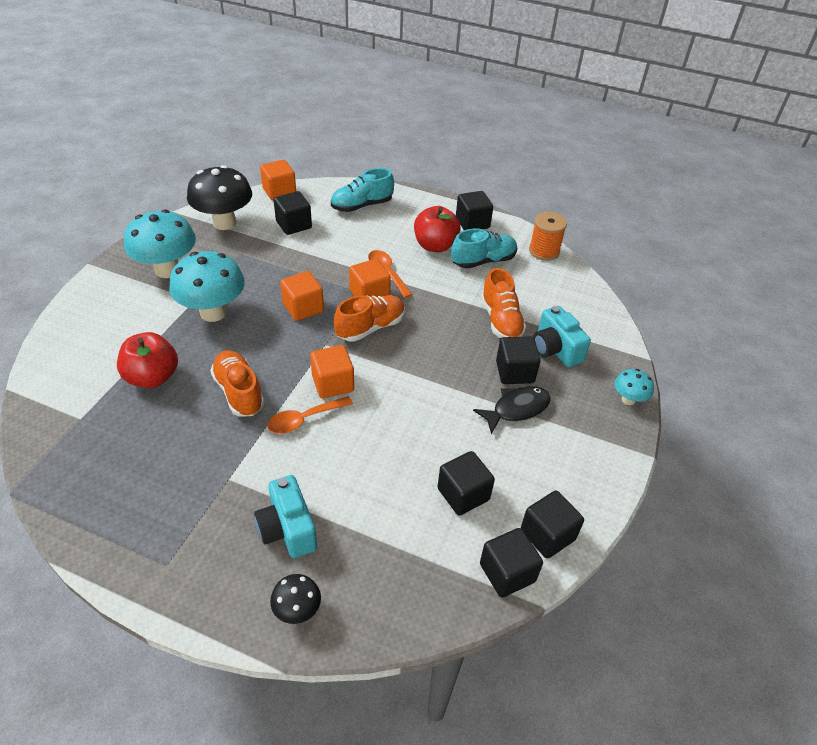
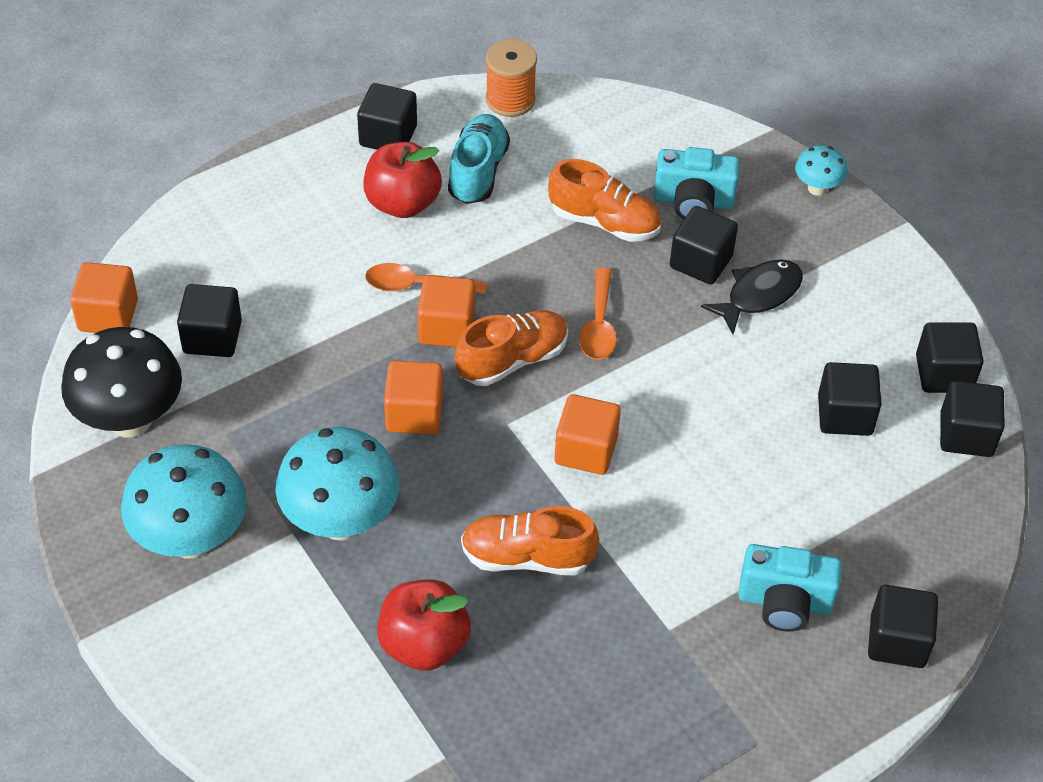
camera: 55 degrees left, 5 degrees up
orange spoon [267,396,353,434] -> orange spoon moved to [579,268,617,360]
black mushroom [270,574,321,624] -> black cube [868,585,938,668]
turquoise shoe [331,168,394,212] -> none
orange shoe [334,295,405,342] -> orange shoe turned 60 degrees clockwise [455,310,568,386]
black fish [473,386,551,434] -> black fish turned 45 degrees clockwise [701,259,803,334]

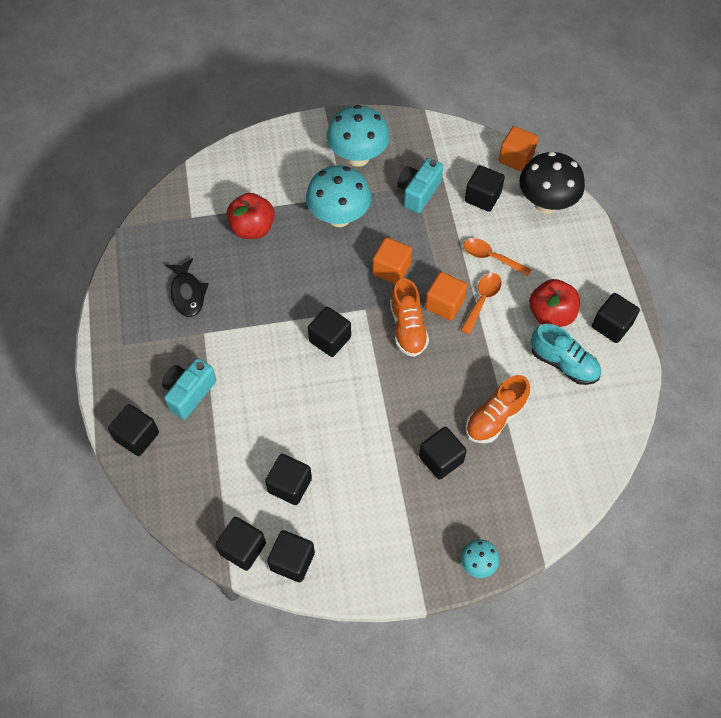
camera: 115 degrees right, 10 degrees up
black mushroom [61,327,182,438] -> black mushroom moved to [519,152,585,214]
orange shoe [461,506,599,576] -> none
orange spool [485,39,537,117] -> none
orange cube [555,394,621,475] -> black cube [308,307,351,357]
orange spoon [579,268,617,360] -> orange spoon moved to [464,238,532,277]
turquoise camera [654,147,740,219] -> turquoise camera moved to [397,158,443,213]
black fish [701,259,803,334] -> black fish moved to [166,258,209,317]

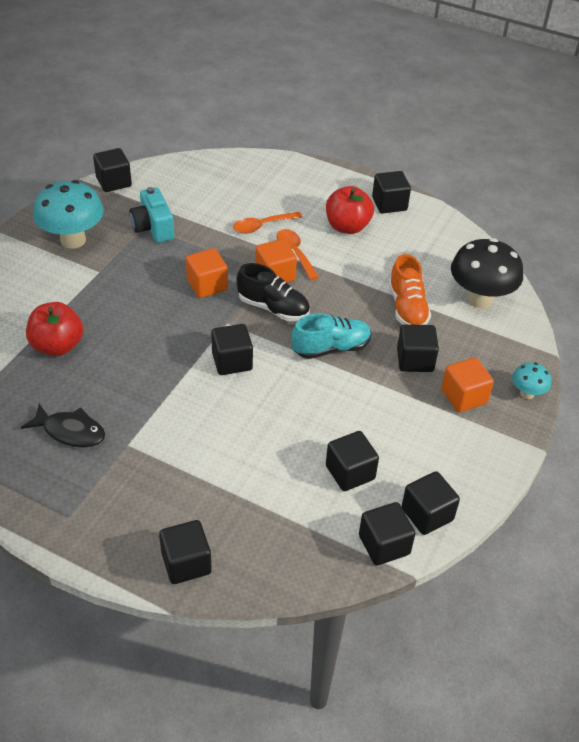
camera: 55 degrees left, 15 degrees down
turquoise camera [162,358,216,420] -> none
turquoise mushroom [306,166,371,227] -> none
orange shoe [390,278,429,357] -> black shoe [236,263,310,321]
black cube [465,165,505,212] -> black cube moved to [93,148,132,192]
orange cube [498,126,538,172] -> orange cube moved to [441,357,494,412]
black mushroom [519,152,585,214] -> black mushroom moved to [451,238,523,309]
turquoise shoe [531,324,601,385] -> turquoise shoe moved to [291,313,371,359]

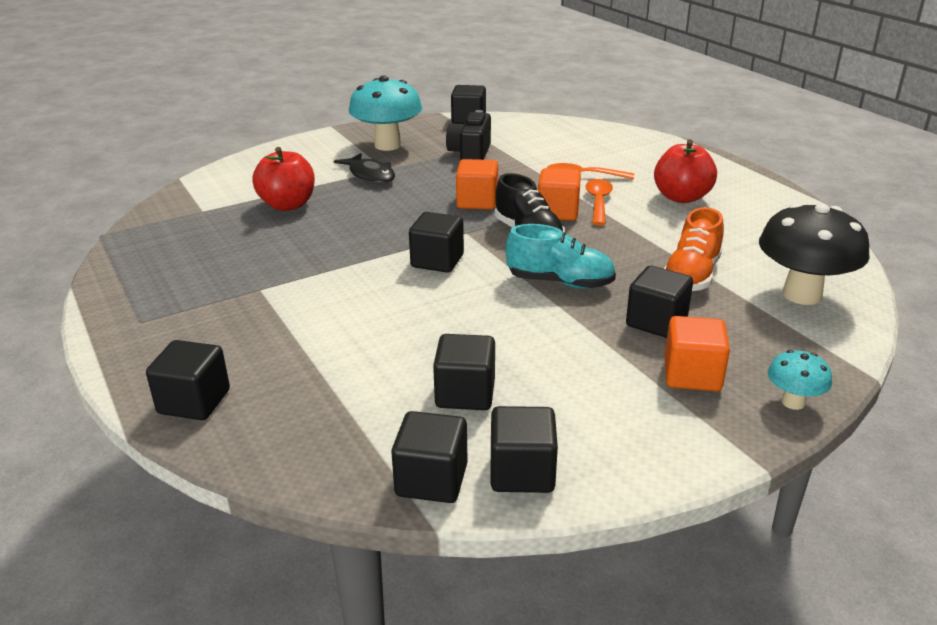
camera: 35 degrees right, 15 degrees down
black fish [21,403,105,448] -> black fish moved to [334,153,395,184]
turquoise camera [130,187,175,243] -> black camera [446,110,491,160]
black cube [372,171,411,214] -> none

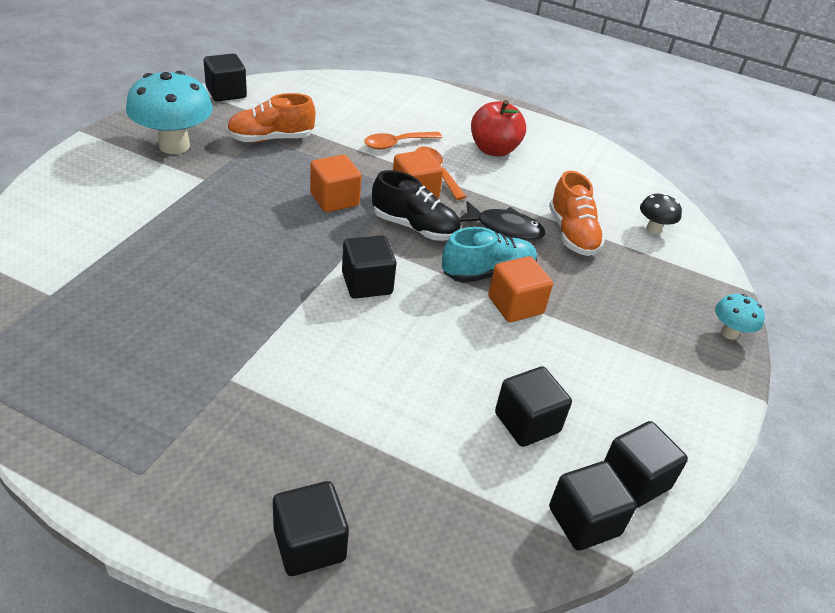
camera: 40 degrees left, 10 degrees up
red apple [252,147,315,211] -> none
black fish [334,153,395,184] -> black fish moved to [459,201,545,241]
black camera [446,110,491,160] -> orange shoe [227,93,316,143]
black cube [626,266,693,338] -> none
orange cube [665,316,730,391] -> orange cube moved to [488,256,553,322]
black mushroom [759,203,870,305] -> black mushroom [640,193,682,234], size x0.50

